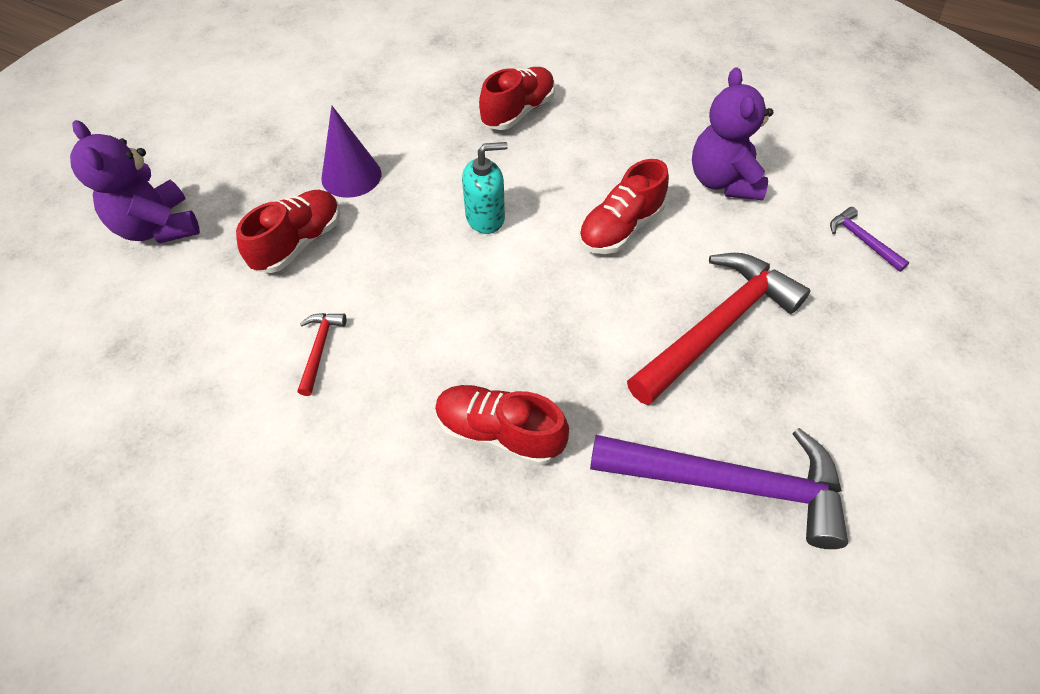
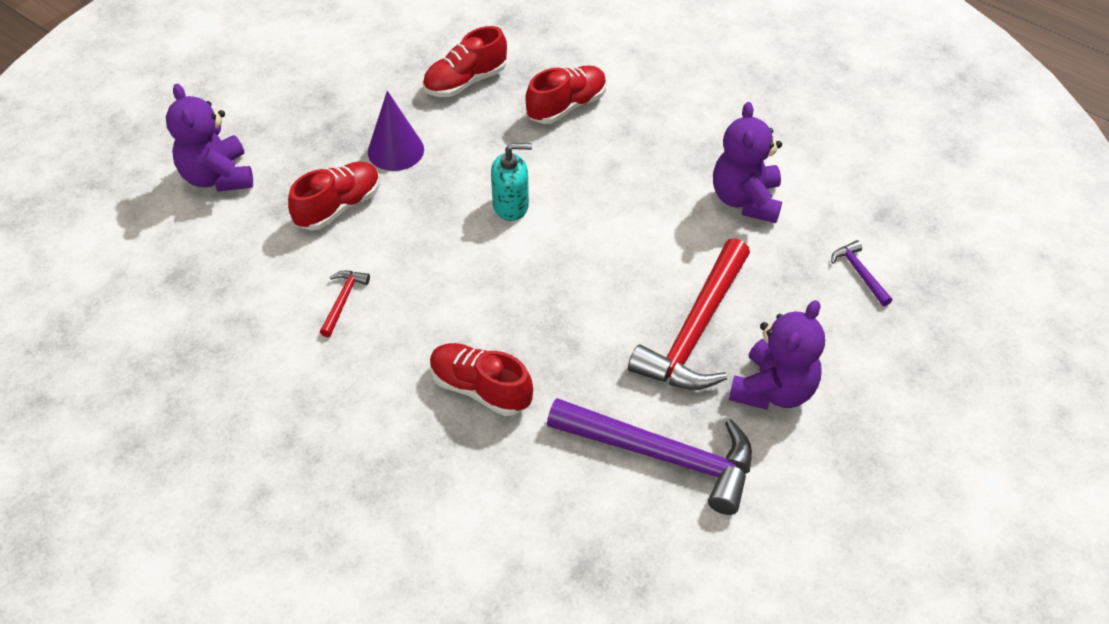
camera: 10 degrees right, 5 degrees down
red shoe [579,159,669,254] -> red shoe moved to [423,26,507,97]
red hammer [627,253,811,405] -> red hammer turned 150 degrees clockwise [628,238,750,390]
none -> purple teddy bear [729,300,825,410]

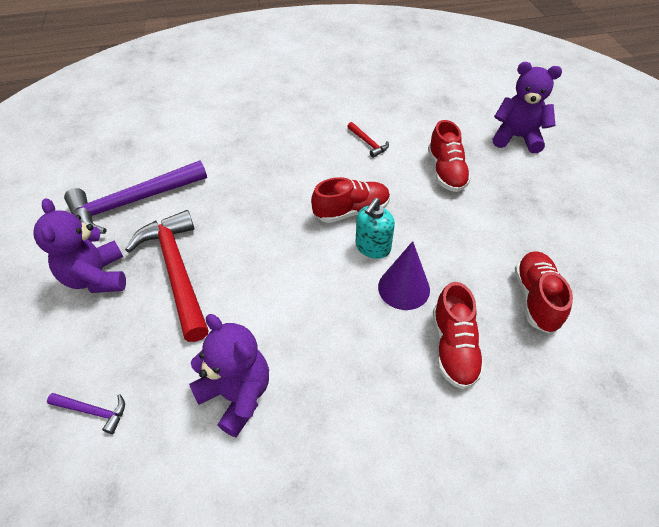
camera: 130 degrees right, 0 degrees up
purple cone [368,91,424,171] -> purple cone moved to [378,241,430,310]
red shoe [430,343,533,416] -> red shoe moved to [311,177,390,223]

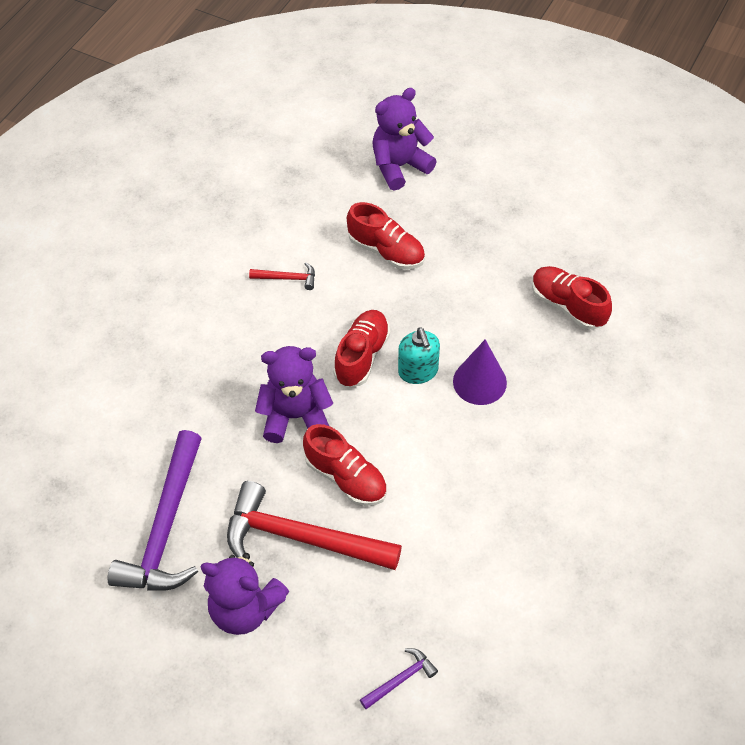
camera: 50 degrees left, 5 degrees up
purple teddy bear [189,314,269,437] -> purple teddy bear moved to [255,346,333,443]
red shoe [433,282,485,389] -> red shoe moved to [303,424,387,506]

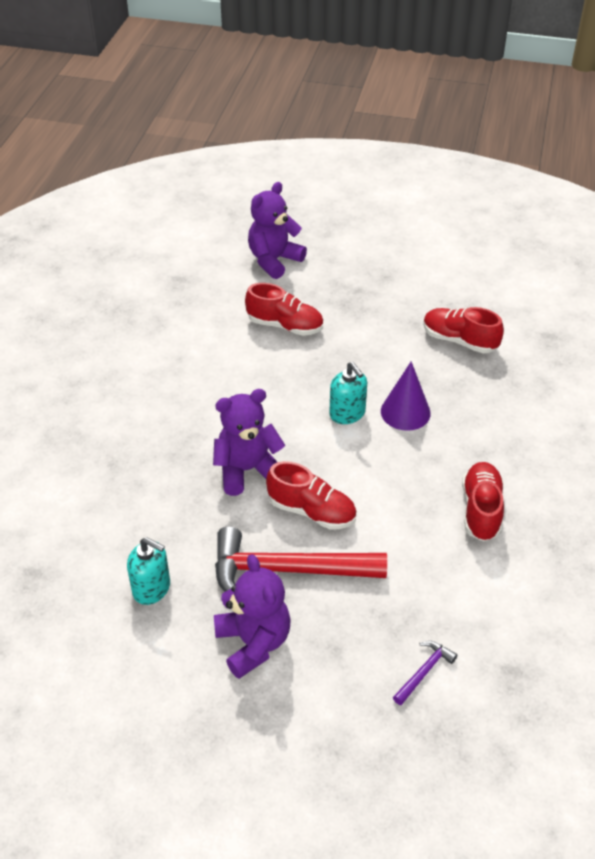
camera: 15 degrees left, 10 degrees down
purple hammer [108,430,202,591] -> turquoise soap dispenser [127,537,170,605]
purple teddy bear [201,553,289,635] -> purple teddy bear turned 120 degrees counterclockwise [214,554,291,679]
red hammer [249,262,315,290] -> none
red shoe [333,310,390,387] -> red shoe moved to [462,462,504,541]

